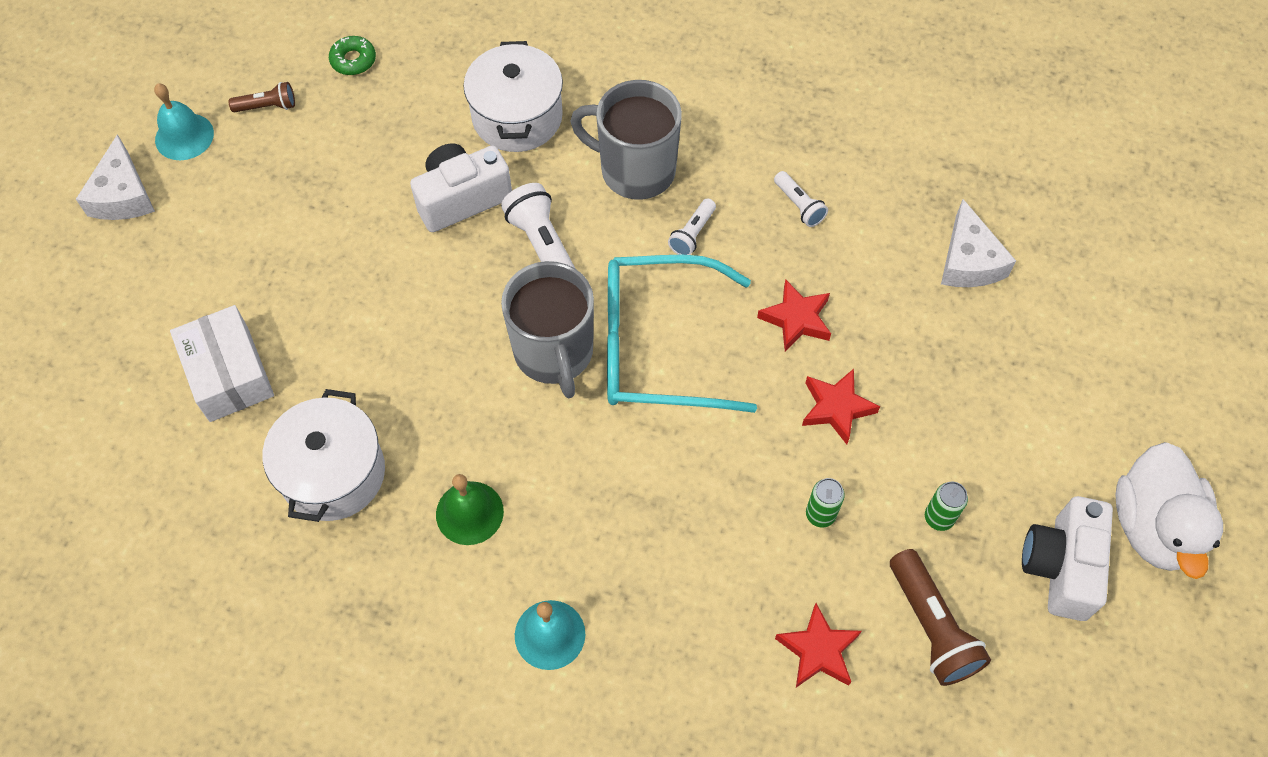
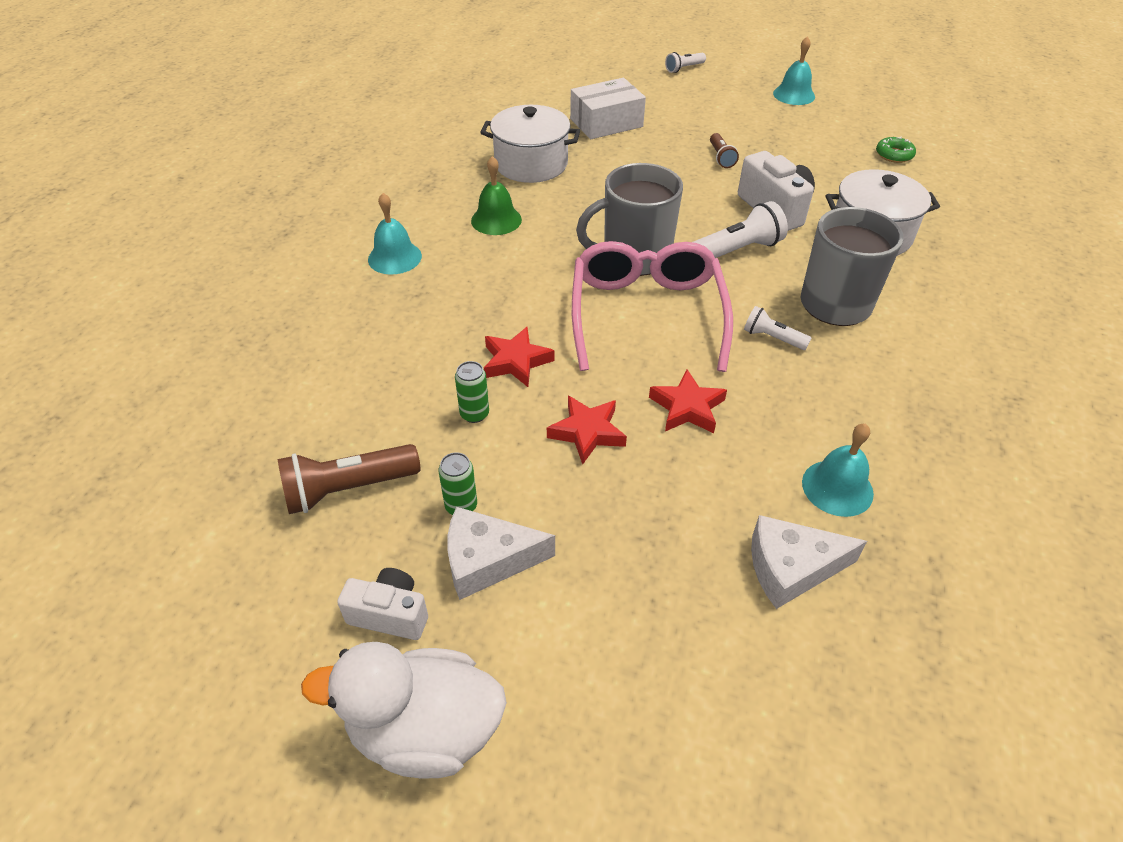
camera: 90 degrees right, 15 degrees down
white cheese [76,134,155,220] -> white cheese moved to [447,507,555,600]
brown flashlight [229,82,295,112] -> brown flashlight moved to [710,133,739,168]
turquoise glasses [607,255,757,413] -> pink glasses [572,241,733,372]
white flashlight [774,171,828,227] -> white flashlight moved to [665,52,706,73]
red star [775,603,861,687] -> red star moved to [484,327,554,387]
white camera [1022,496,1113,621] -> white camera [337,568,428,640], size x0.65
none -> turquoise bell [802,423,874,517]

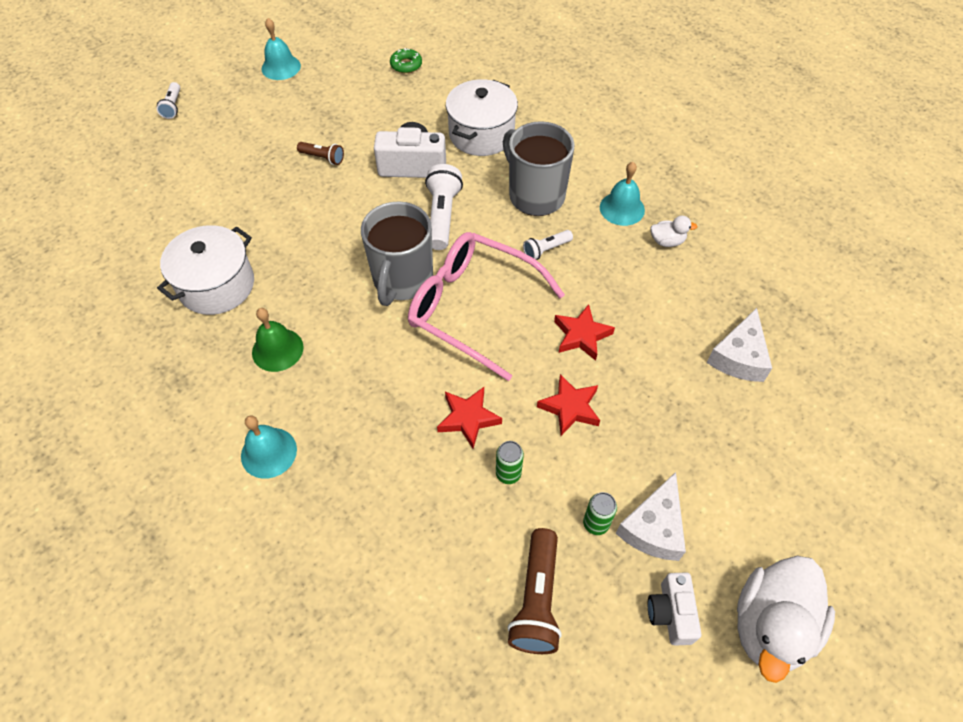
camera: 60 degrees left, 10 degrees up
white camera [337,568,428,640] -> white camera turned 45 degrees counterclockwise [648,573,701,645]
white box [570,78,646,139] -> none
turquoise bell [802,423,874,517] -> turquoise bell moved to [600,162,645,226]
none -> white duck [650,216,698,247]

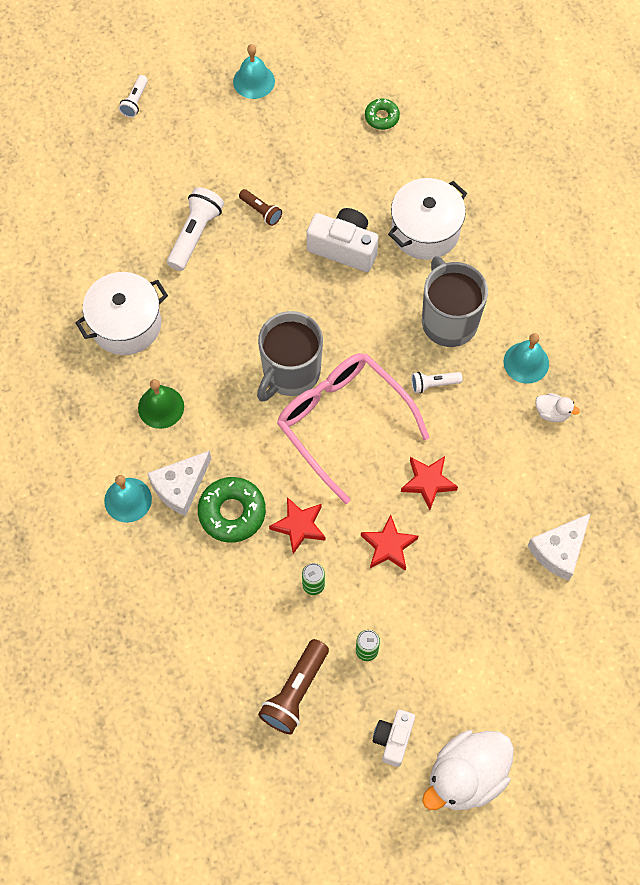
camera: 20 degrees right, 10 degrees up
white flashlight [425,164,463,250] -> white flashlight moved to [167,187,224,271]
white cheese [616,472,686,561] -> white cheese moved to [147,451,211,516]
none -> green donut [198,477,266,543]

